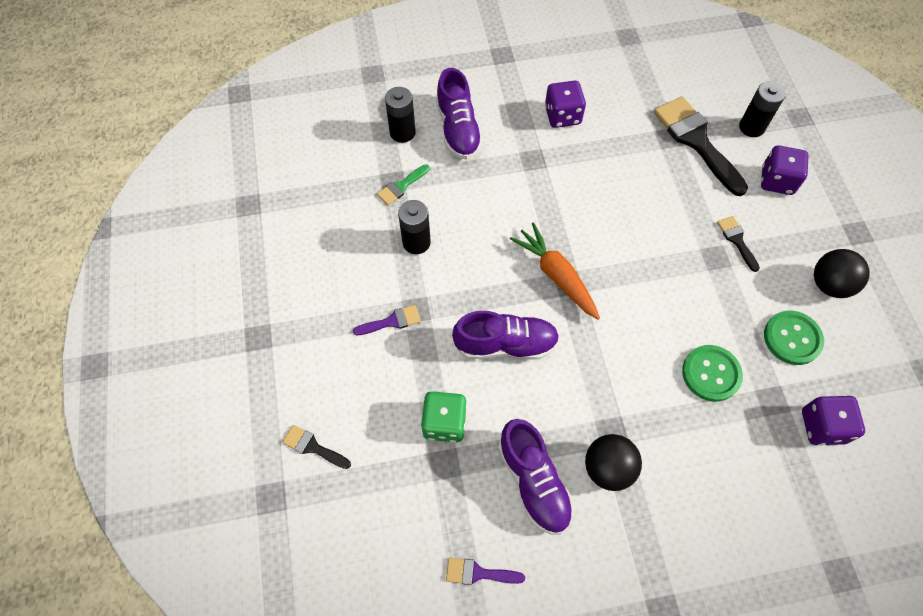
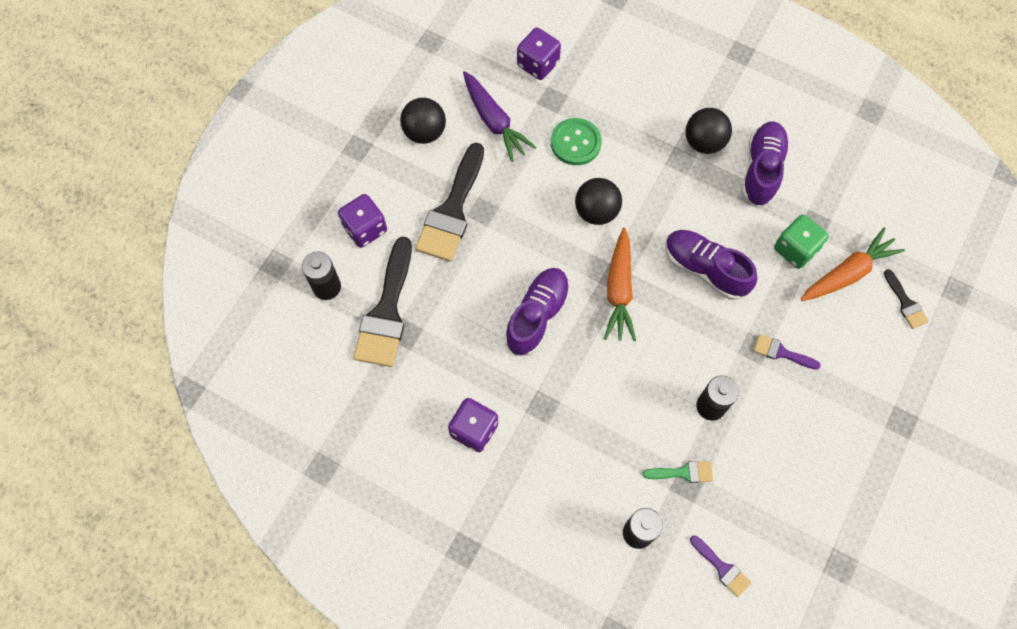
camera: 140 degrees left, 5 degrees up
purple shoe [436,68,483,160] -> purple shoe moved to [505,268,570,356]
purple brush [446,558,525,585] -> purple brush moved to [690,536,751,597]
black brush [717,216,760,272] -> black brush [415,143,484,262], size x2.11
green button [764,311,824,365] -> purple carrot [463,71,536,162]
none -> black ball [575,178,622,225]
none -> orange carrot [801,227,905,301]

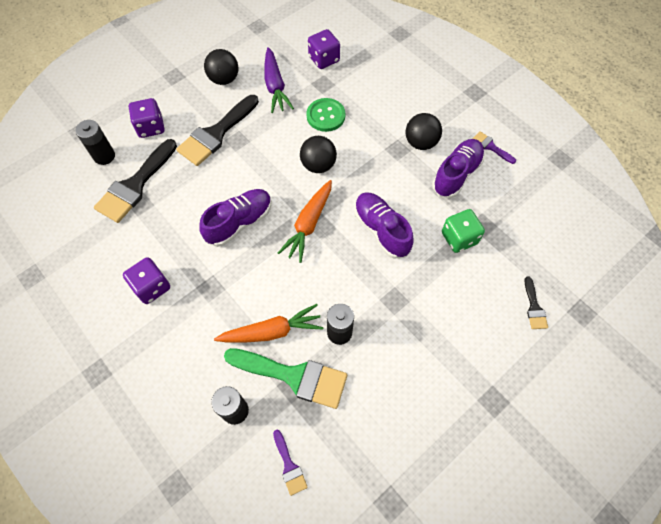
camera: 20 degrees right, 5 degrees down
green brush [643,461,713,483] -> green brush [224,348,347,409], size x2.11
purple brush [754,334,821,370] -> purple brush moved to [472,131,516,164]
orange carrot [801,227,905,301] -> orange carrot moved to [214,304,323,343]

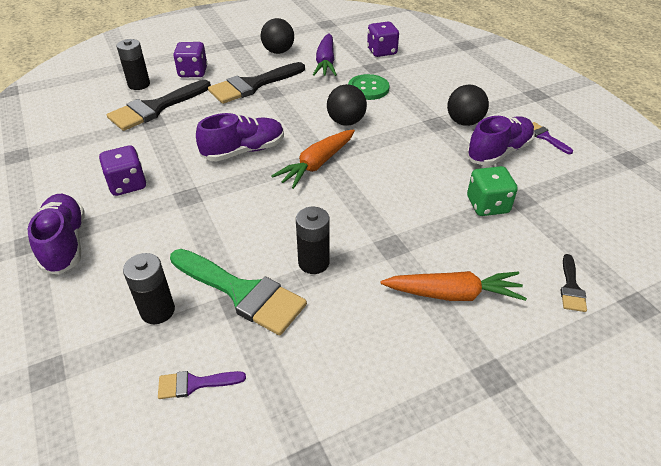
camera: 15 degrees right, 20 degrees down
orange carrot [214,304,323,343] -> orange carrot moved to [381,271,527,301]
purple brush [273,430,308,496] -> purple brush turned 90 degrees clockwise [158,371,246,399]
purple shoe [354,192,414,259] -> purple shoe moved to [28,194,85,275]

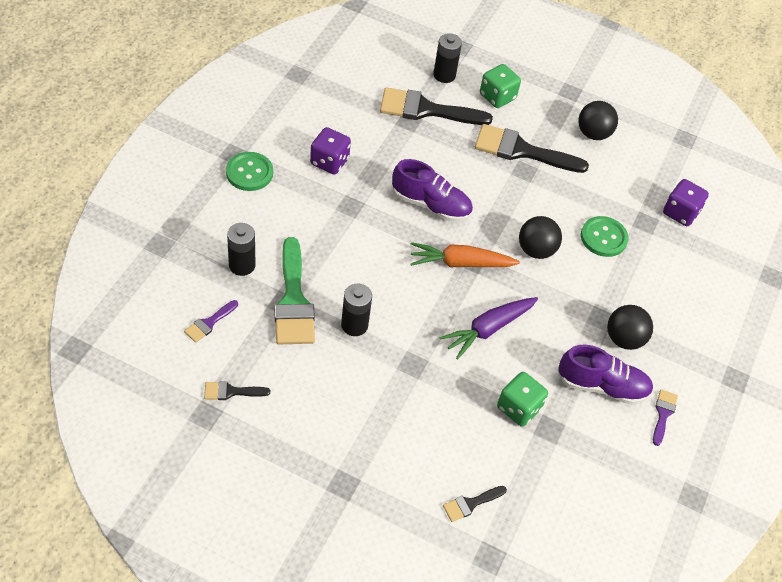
camera: 45 degrees right, 10 degrees up
purple shoe [28,194,85,275] -> green button [226,152,273,191]
purple brush [158,371,246,399] -> purple brush turned 90 degrees counterclockwise [184,300,238,343]
purple dice [173,42,207,77] -> green dice [480,64,521,108]
purple carrot [313,33,337,76] -> purple carrot moved to [440,297,538,359]
orange carrot [381,271,527,301] -> none
none -> black brush [204,381,270,400]

